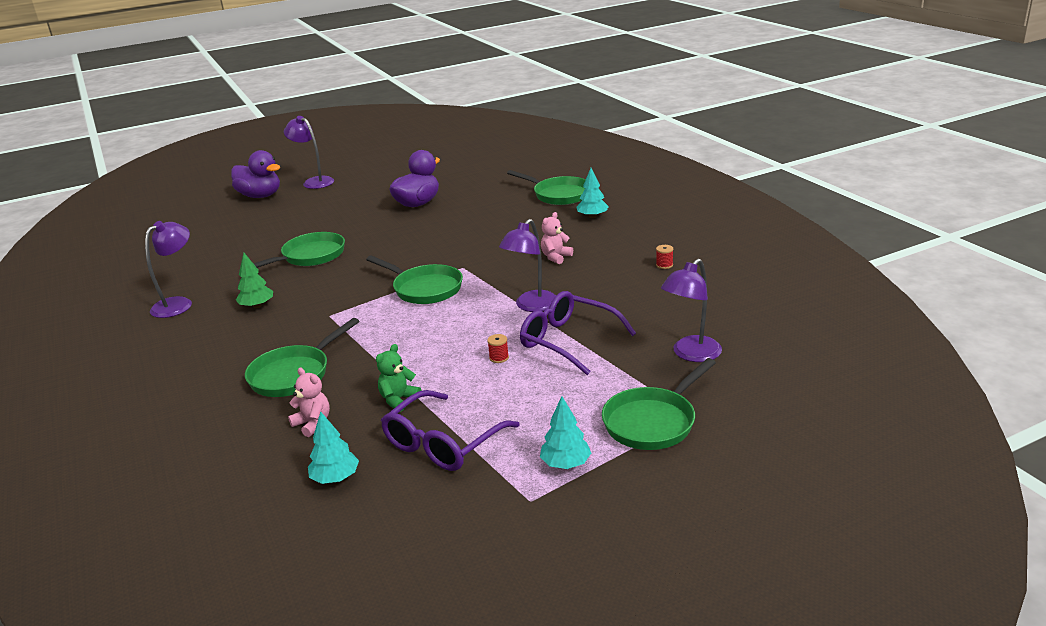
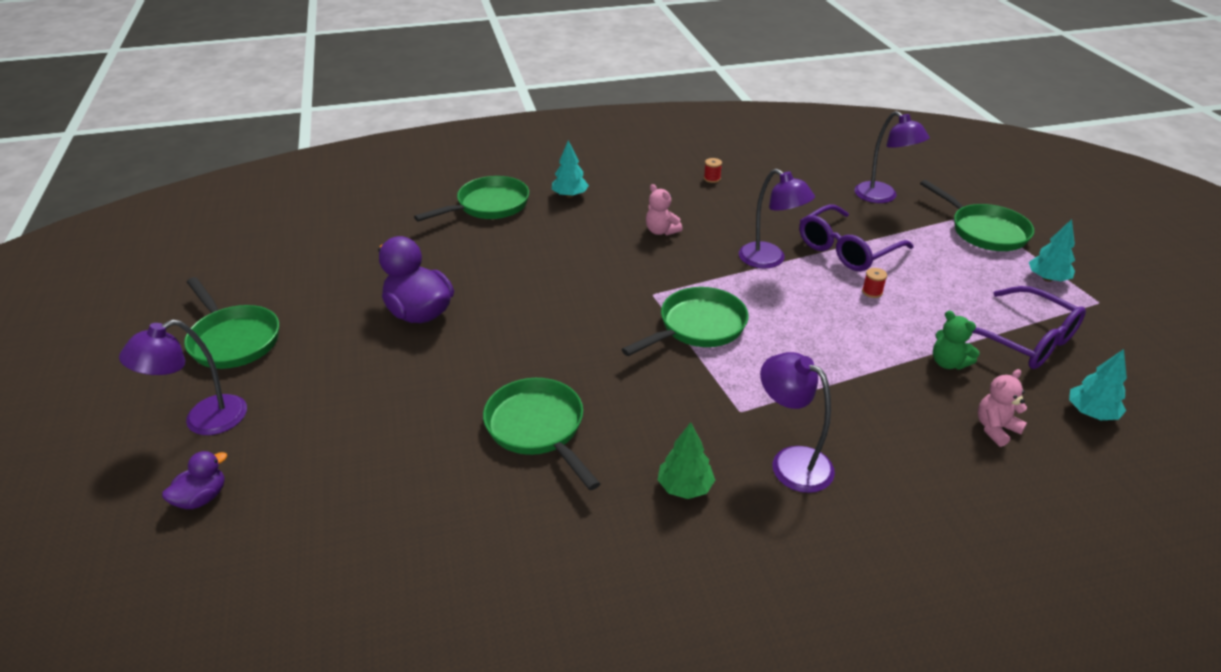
camera: 80 degrees left, 10 degrees up
purple lamp [145,221,192,318] -> purple lamp moved to [760,352,835,493]
purple duck [231,150,280,198] -> purple duck [162,451,227,509], size x0.53
green pan [245,318,359,397] -> green pan moved to [184,277,279,369]

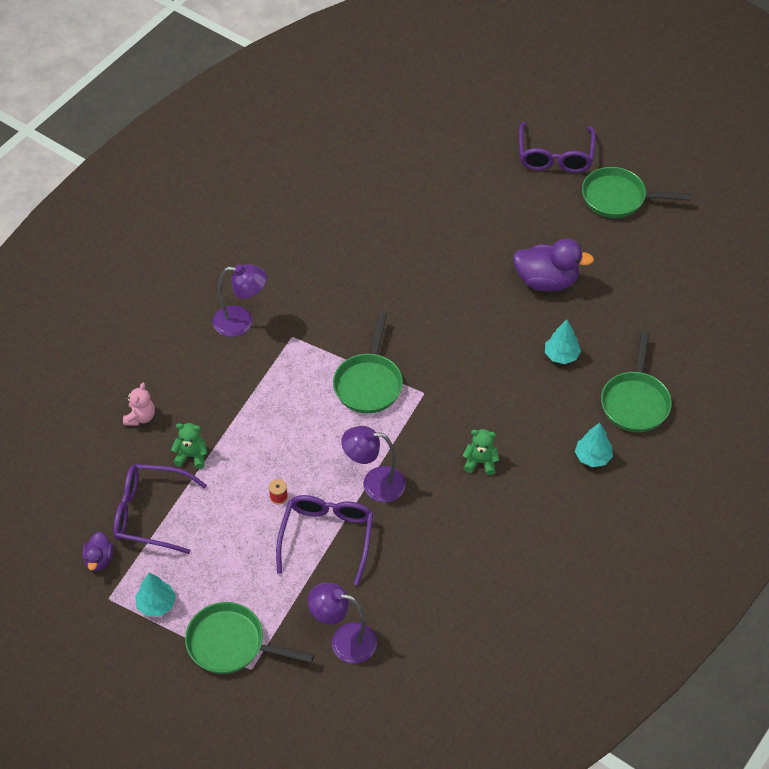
camera: 140 degrees right, 15 degrees up
purple lamp [119,319,247,435] -> purple glasses [519,122,596,173]
purple duck [162,451,227,509] -> purple duck moved to [82,532,113,571]
green pan [483,378,601,490] -> none
pink teddy bear [646,184,683,236] -> green teddy bear [463,429,499,475]
green tree [658,422,715,499] -> none
red spool [704,158,722,183] -> none
turquoise tree [1069,349,1127,420] -> turquoise tree moved to [545,320,581,364]

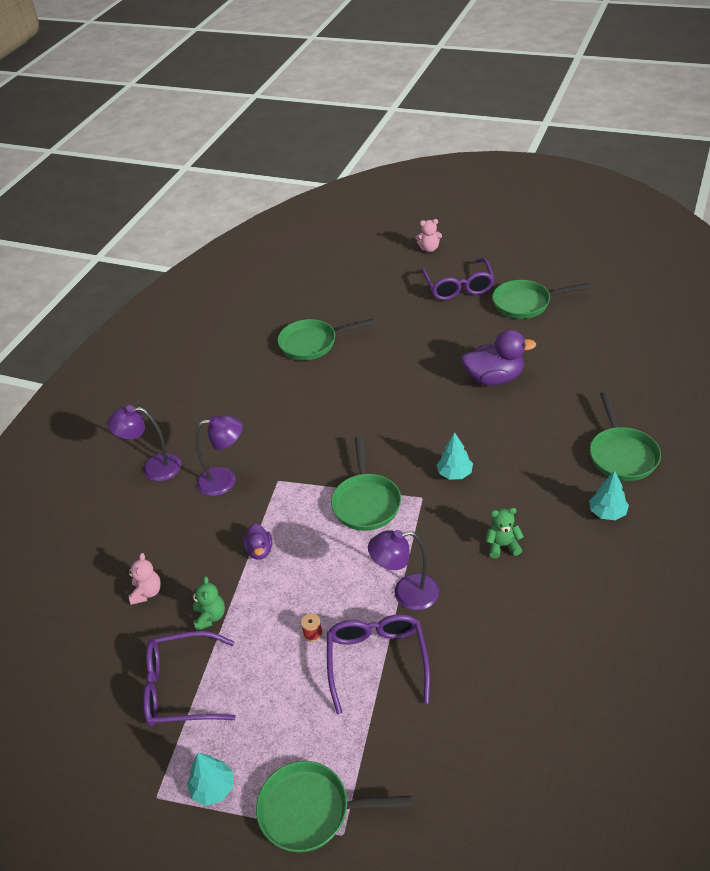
camera: 10 degrees left, 10 degrees down
purple duck [82,532,113,571] -> purple duck moved to [243,523,272,560]
green teddy bear [171,423,207,469] -> green teddy bear turned 90 degrees clockwise [191,576,225,631]
purple lamp [308,583,377,664] -> purple lamp moved to [107,405,181,481]
turquoise tree [545,320,581,364] -> turquoise tree moved to [437,432,473,480]
none -> green pan [278,319,375,360]
none -> pink teddy bear [415,219,442,252]

